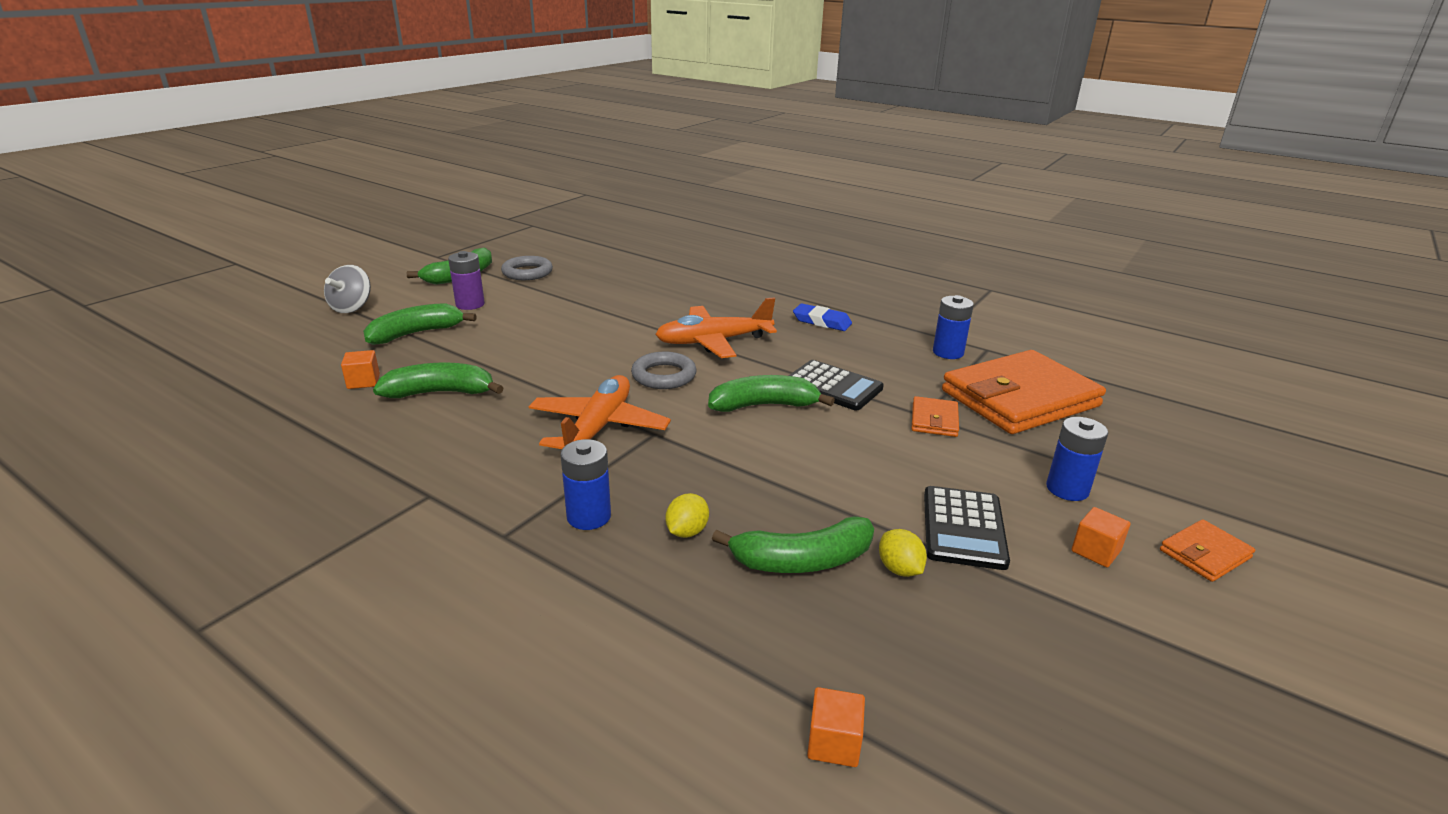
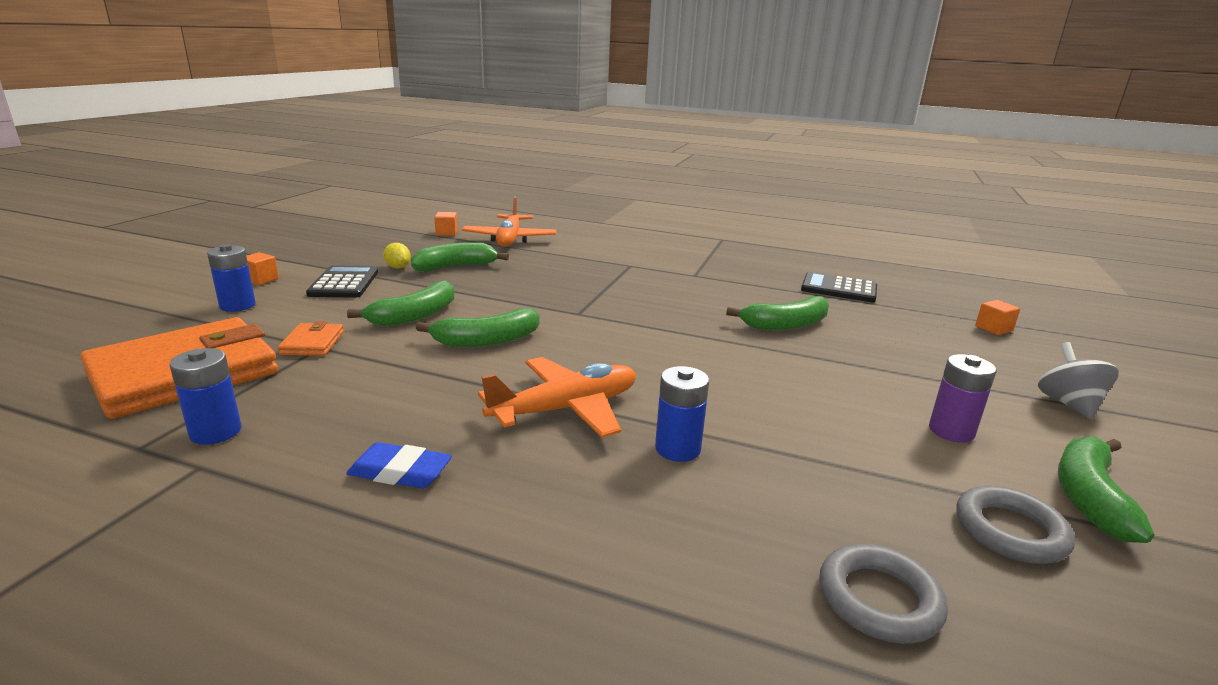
camera: 165 degrees right, 5 degrees down
orange cube [341,350,380,389] -> orange cube moved to [975,300,1020,335]
green banana [363,303,477,345] -> green banana moved to [347,280,454,327]
orange plane [528,375,671,449] -> orange plane moved to [462,196,556,247]
blue battery [560,439,611,530] -> blue battery moved to [655,366,709,462]
grey ring [631,352,696,389] -> grey ring moved to [819,544,948,644]
yellow lemon [665,493,709,538] -> none
black calculator [789,360,884,410] -> black calculator moved to [801,272,877,302]
orange wallet [1160,519,1255,582] -> none

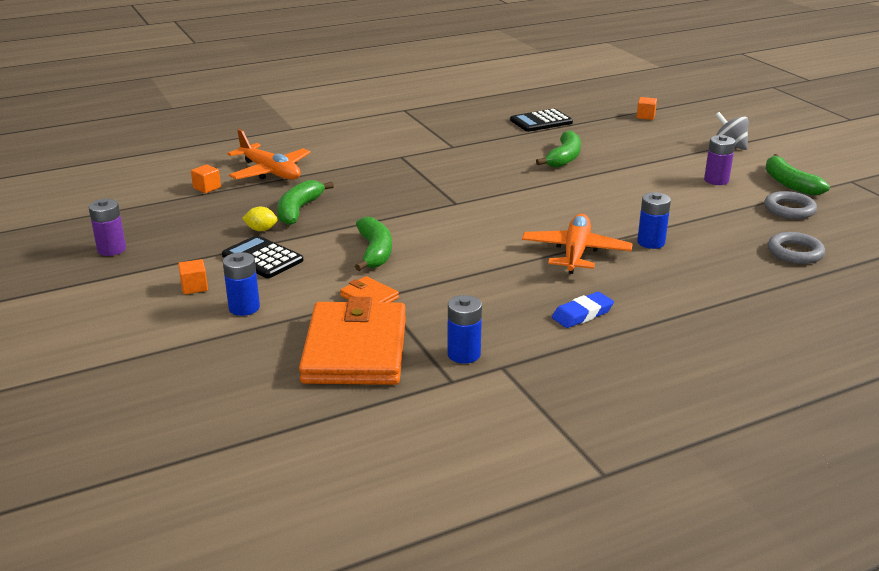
camera: 45 degrees left, 5 degrees up
green banana [416,308,540,347] -> none
none -> purple battery [88,199,126,256]

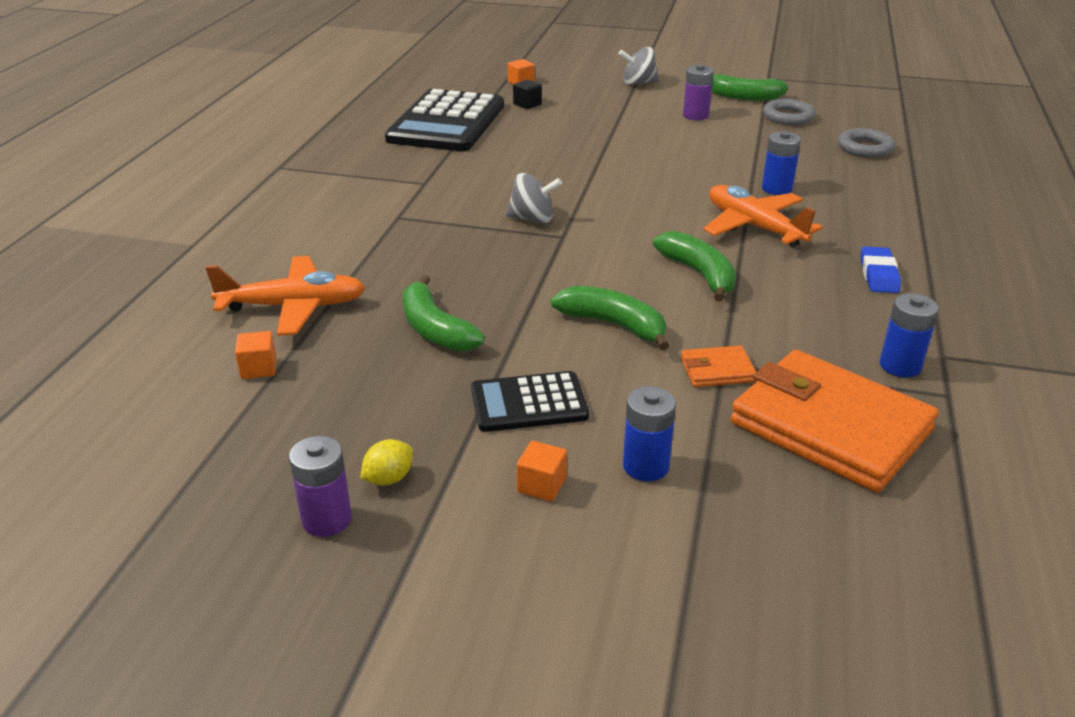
camera: 50 degrees left, 5 degrees up
yellow lemon [242,207,278,231] -> yellow lemon moved to [360,439,413,486]
black calculator [510,109,573,132] -> black calculator [385,89,504,151], size x1.87
green banana [536,130,581,168] -> green banana moved to [653,231,736,302]
none -> grey spinning top [506,173,562,223]
none -> black cube [513,80,542,109]

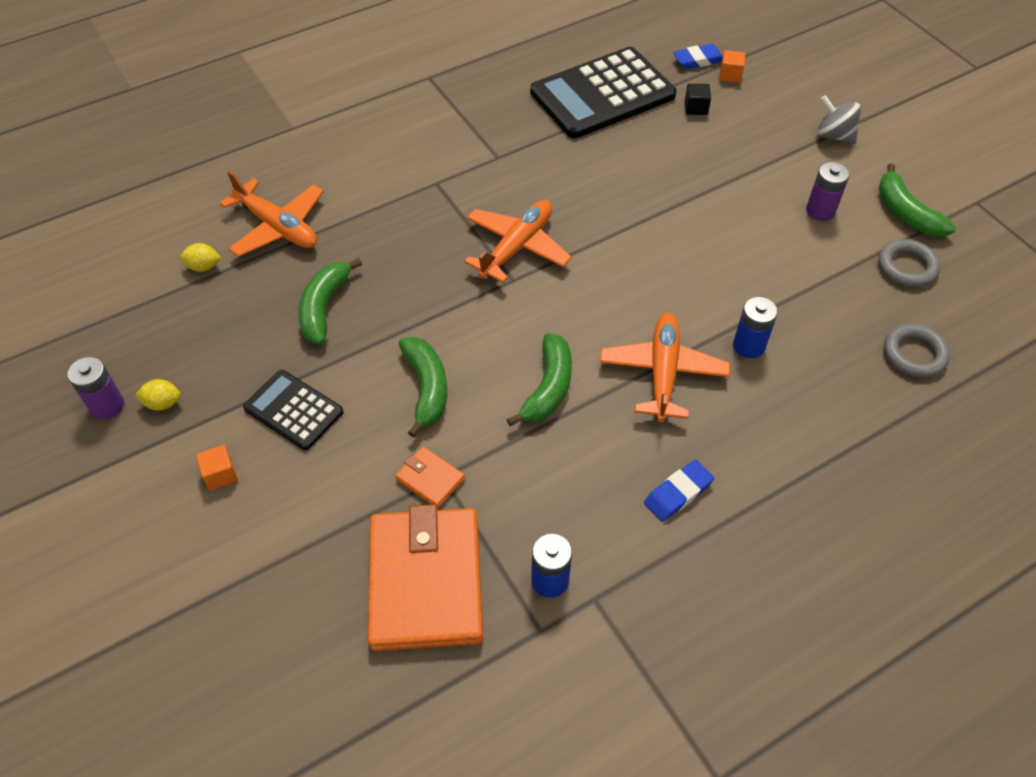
camera: 45 degrees right, 20 degrees up
orange cube [235,331,276,379] -> yellow lemon [180,243,221,272]
grey spinning top [506,173,562,223] -> orange plane [464,200,572,283]
blue battery [623,386,676,481] -> none
none -> blue eraser [673,44,723,69]

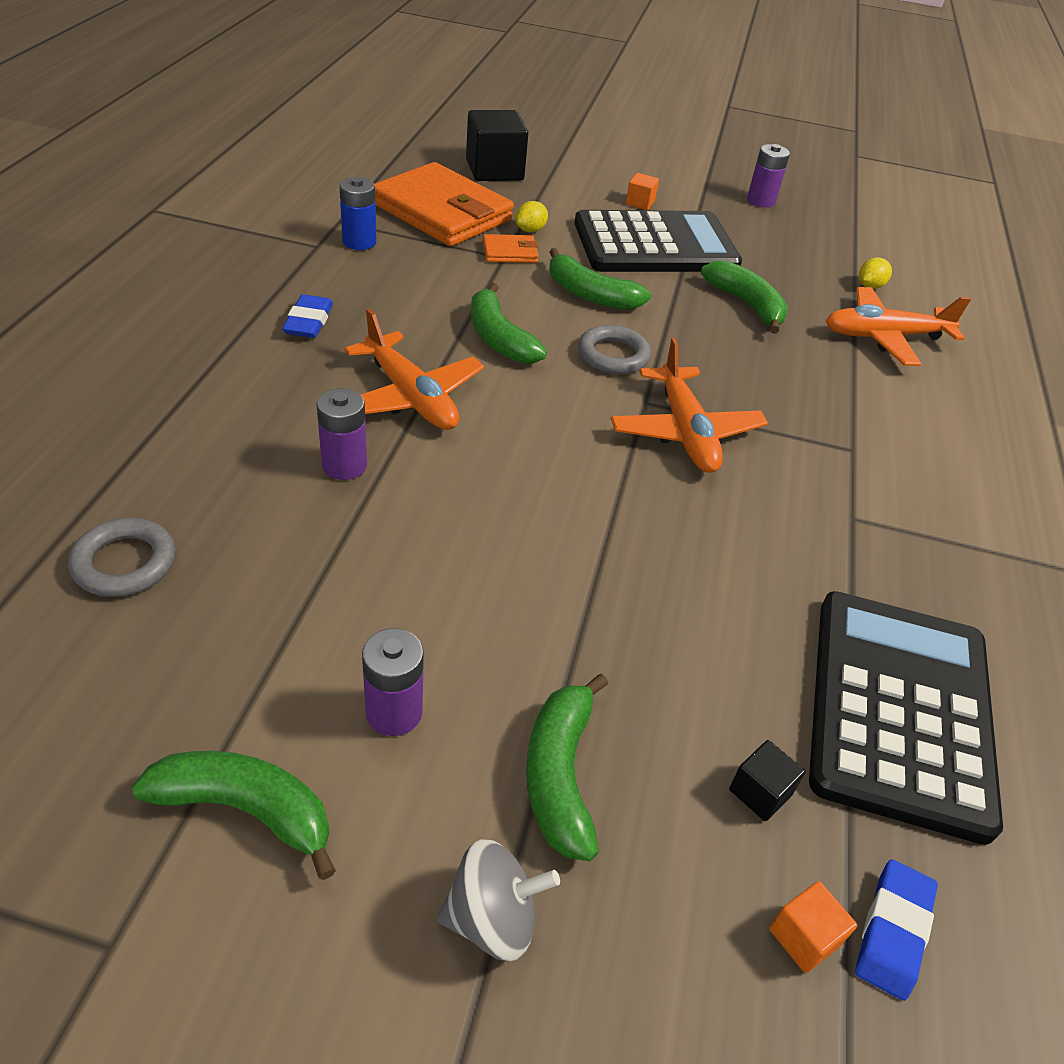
camera: 130 degrees right, 10 degrees down
yellow lemon [135,379,181,410] -> yellow lemon moved to [516,201,548,232]
black calculator [243,370,343,450] -> black calculator [575,210,742,272], size x1.87
blue battery [733,297,778,358] -> purple battery [317,388,367,480]
grey ring [878,239,940,287] -> grey ring moved to [578,325,651,374]
none -> black cube [466,110,529,181]
none -> green banana [526,674,608,861]

